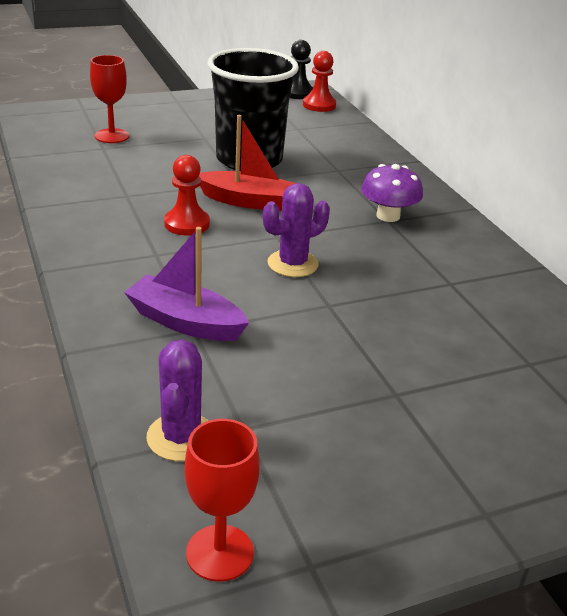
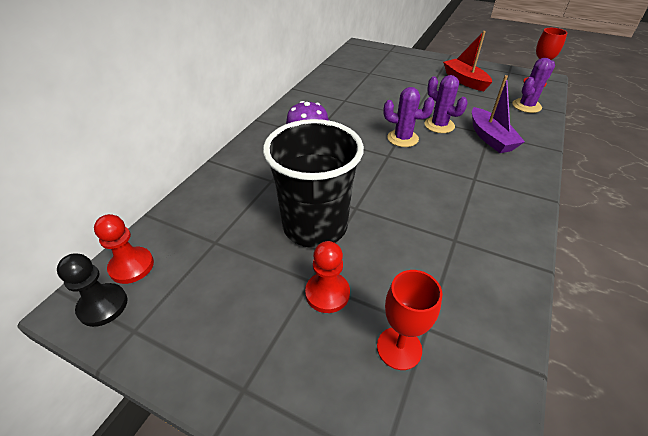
camera: 130 degrees left, 10 degrees up
red pawn [164,155,210,235] -> red pawn moved to [305,241,350,313]
red boat [199,115,295,211] -> red boat moved to [443,31,492,91]
none -> purple cactus [425,75,468,133]

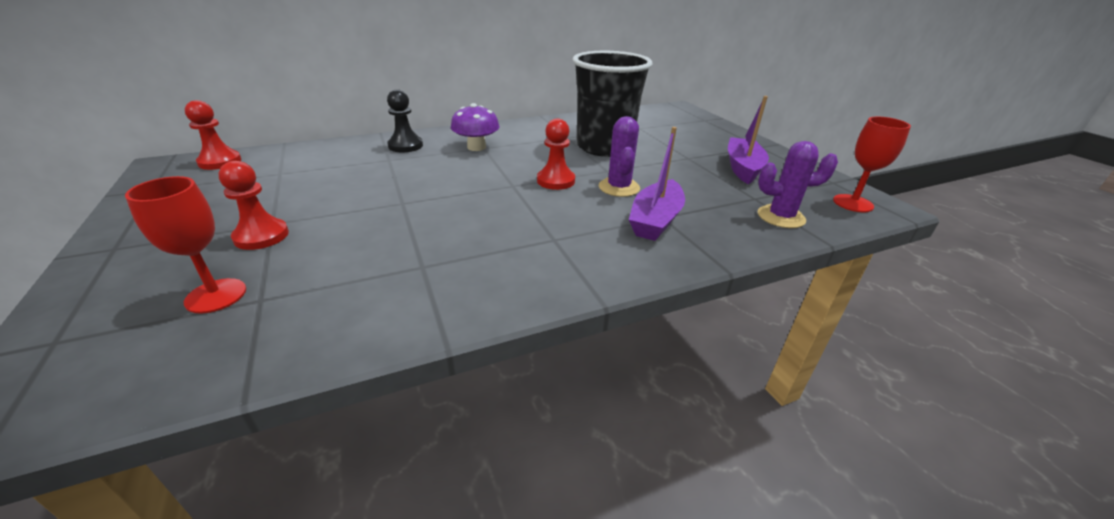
camera: 40 degrees right, 10 degrees down
black pawn [57,253,128,327] -> black pawn moved to [387,89,423,152]
black cup [263,119,364,248] -> black cup moved to [572,51,652,157]
purple cactus [383,87,435,147] -> red pawn [537,118,575,190]
red boat [443,31,492,91] -> purple boat [728,96,769,184]

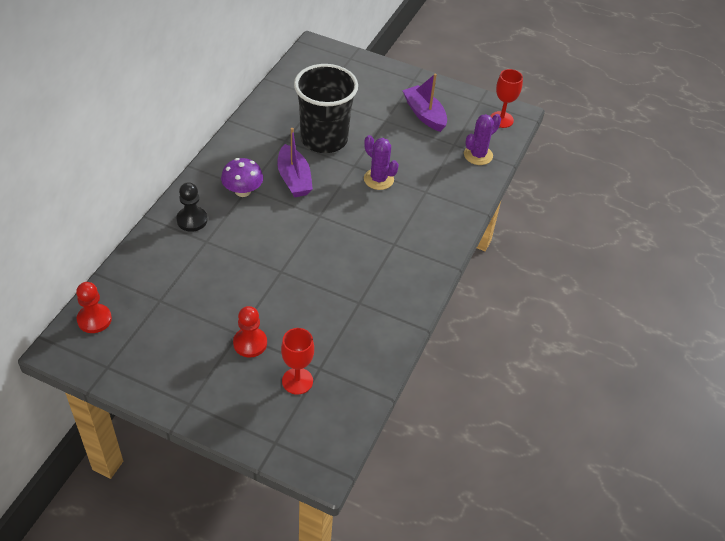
camera: 45 degrees left, 15 degrees up
red pawn [537,118,575,190] -> none
purple boat [629,127,685,241] -> purple boat moved to [277,128,313,197]

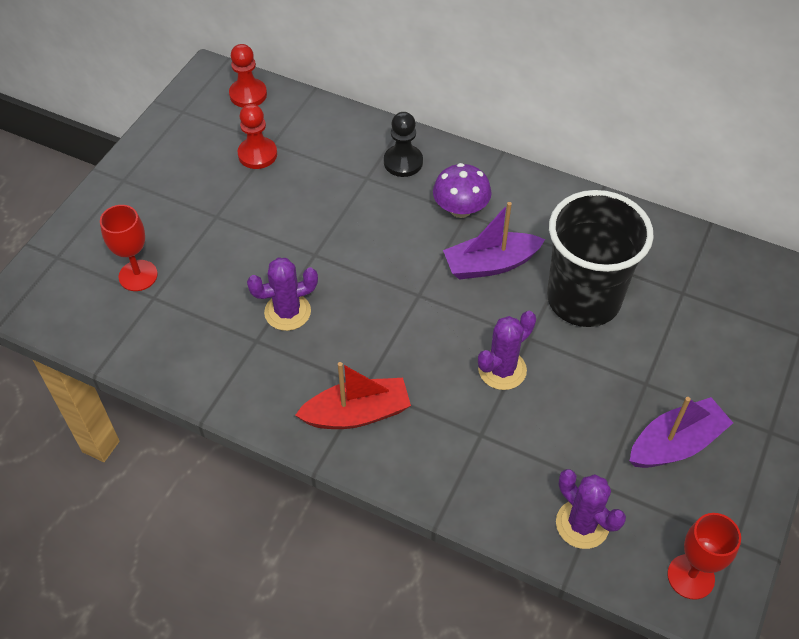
camera: 95 degrees right, 5 degrees up
red pawn [233,306,267,358] -> red pawn moved to [237,104,277,169]
none -> purple cactus [247,258,318,331]
none -> red boat [295,362,411,429]

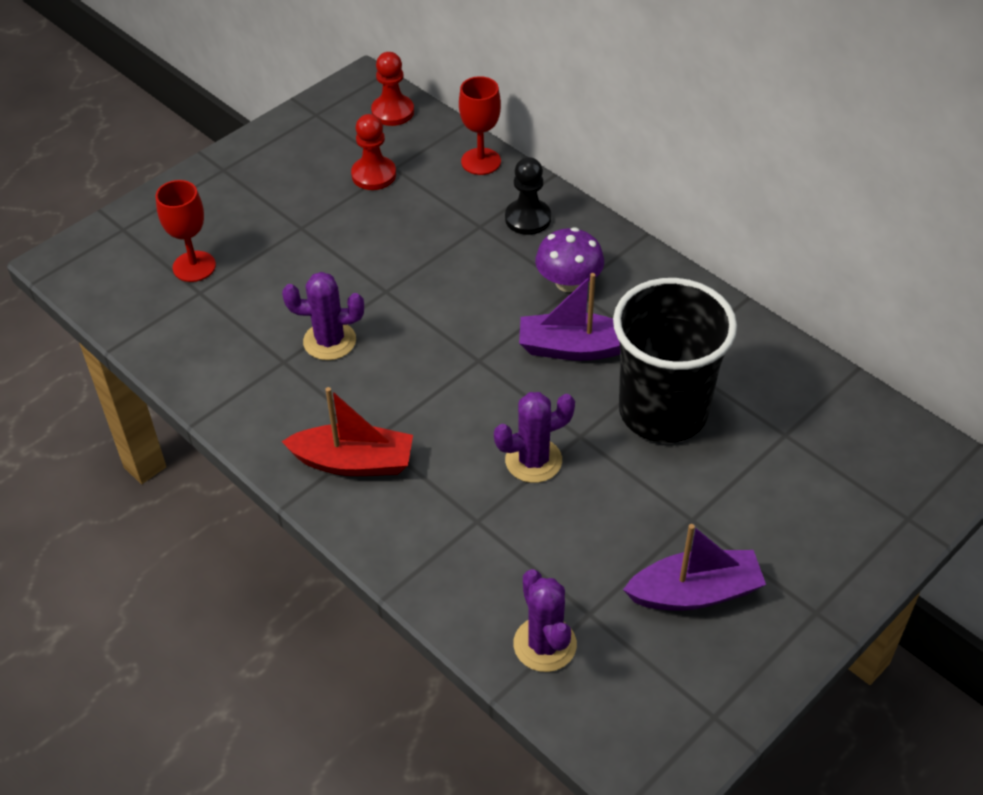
camera: 20 degrees right, 5 degrees down
red goblet [667,513,741,600] -> red goblet moved to [459,76,501,175]

